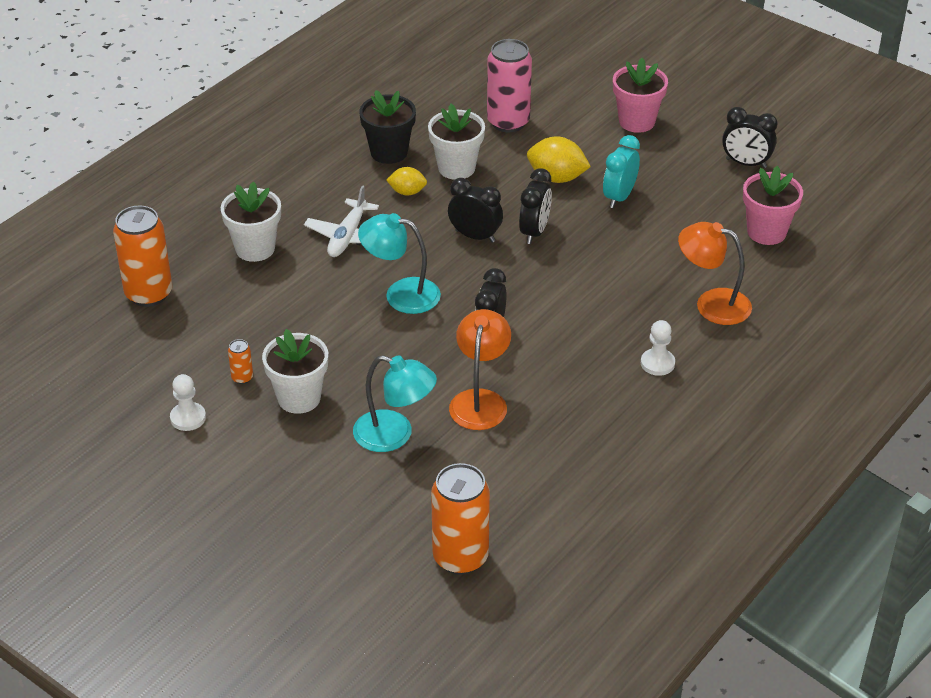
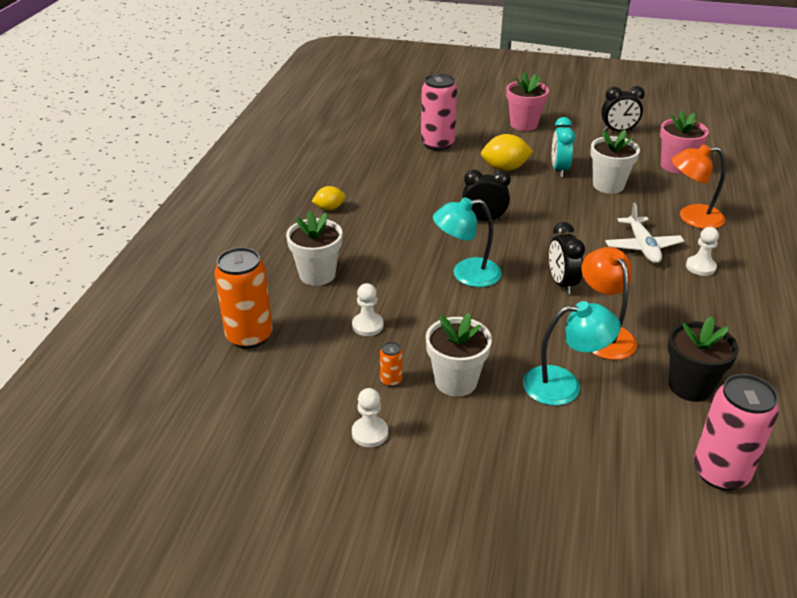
camera: 25 degrees left, 5 degrees down
white plane [304,185,379,257] -> white plane moved to [605,203,684,263]
black flower pot [359,90,416,164] -> black flower pot moved to [668,316,739,402]
yellow lemon [386,167,427,195] -> yellow lemon moved to [311,186,346,211]
white flower pot [428,104,485,180] -> white flower pot moved to [590,130,640,194]
orange can [431,463,490,575] -> pink can [694,374,779,491]
black clock [519,168,552,244] -> none
none -> white pawn [352,283,384,336]

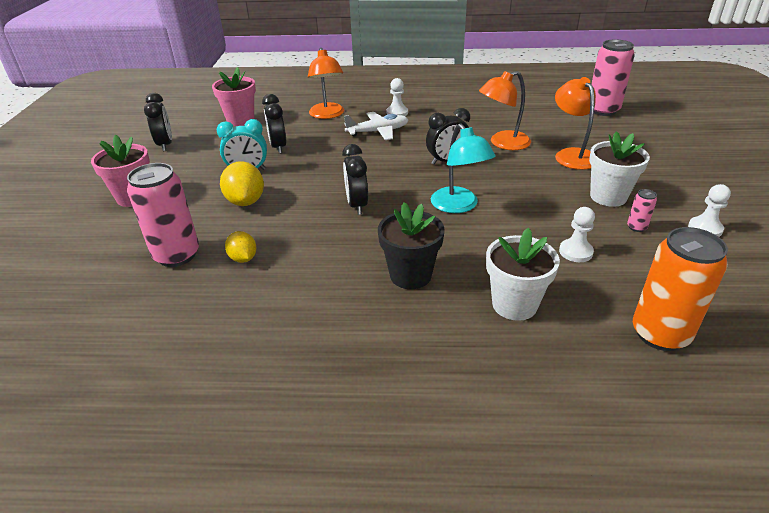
camera: 100 degrees left, 0 degrees up
yellow lemon [311,186,346,211] -> yellow lemon moved to [225,231,256,263]
orange can [380,342,402,387] -> pink can [627,189,657,232]
turquoise lamp [523,301,621,406] -> orange lamp [555,77,596,170]
white flower pot [590,130,640,194] -> black clock [262,94,286,154]
black flower pot [668,316,739,402] -> black flower pot moved to [378,202,445,289]

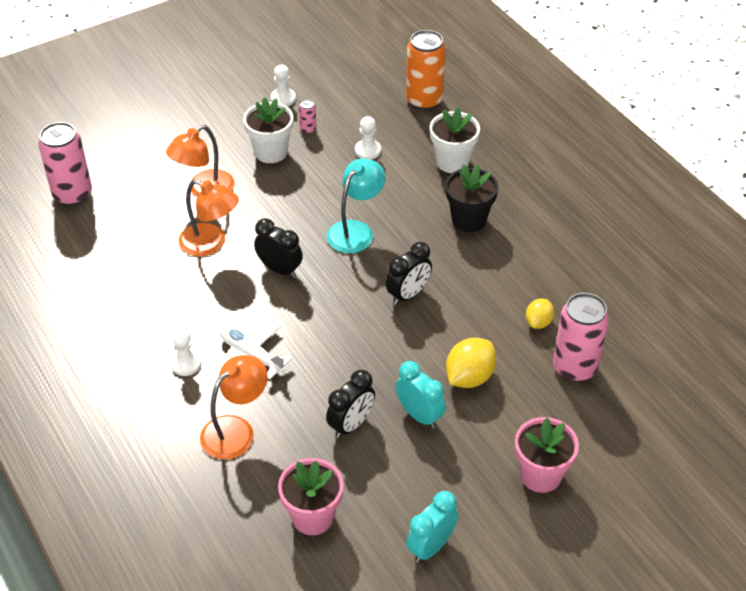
camera: 125 degrees left, 10 degrees up
black clock [144,93,172,151] -> turquoise clock [406,491,458,563]

